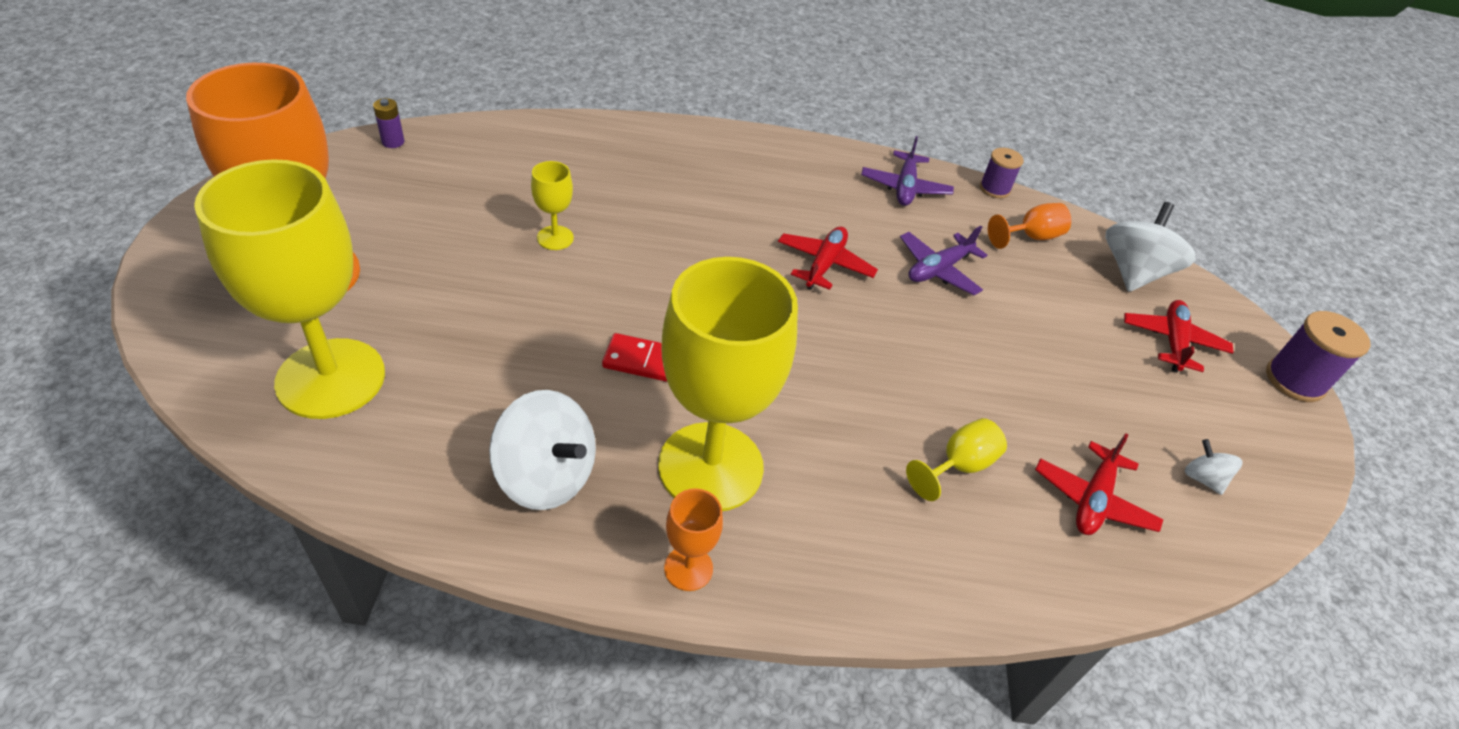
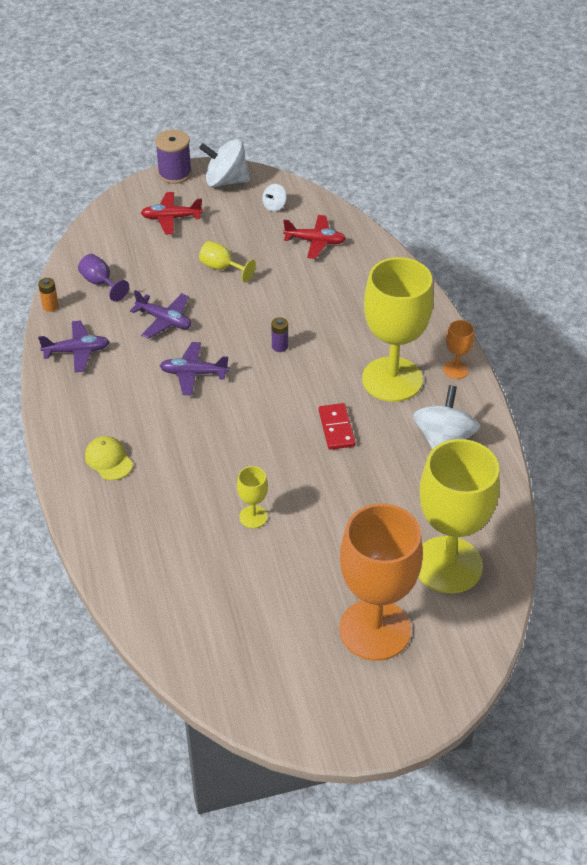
camera: 105 degrees left, 0 degrees up
purple battery [373,98,404,148] -> purple battery moved to [271,317,288,352]
red plane [778,226,878,290] -> purple plane [160,342,229,396]
yellow goblet [906,418,1007,501] -> yellow goblet moved to [199,241,256,282]
purple spool [980,148,1024,198] -> orange battery [38,278,59,312]
orange goblet [988,203,1071,249] -> purple goblet [78,254,129,302]
white spinning top [1106,202,1196,292] -> white spinning top moved to [199,139,250,187]
none -> yellow cap [85,436,133,480]

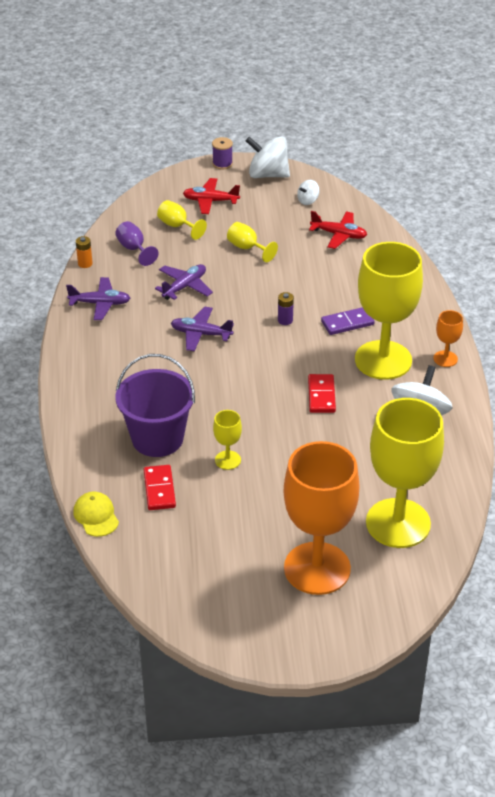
camera: 10 degrees right, 5 degrees down
yellow cap [85,436,133,480] -> yellow cap moved to [73,492,119,537]
purple plane [130,290,191,339] -> purple plane turned 90 degrees counterclockwise [155,264,213,300]
purple spool [155,130,192,184] -> purple spool [212,137,233,170], size x0.65
none -> purple bucket [116,354,195,457]
none -> red domino [144,465,176,510]
none -> yellow goblet [157,200,207,240]
none -> purple domino [321,307,375,335]

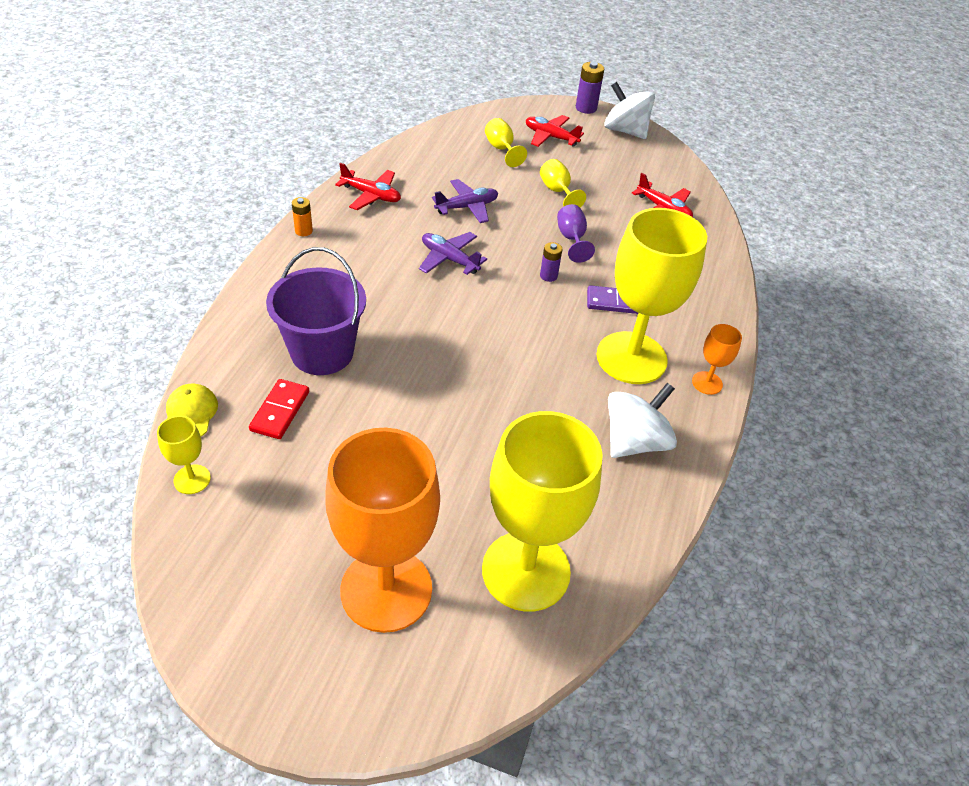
camera: 20 degrees right, 5 degrees up
purple plane [66,277,130,320] -> red plane [335,163,401,210]
orange battery [76,236,93,268] -> orange battery moved to [292,197,313,236]
purple goblet [115,221,158,266] -> purple goblet moved to [557,204,595,263]
purple spool [212,137,233,170] -> purple battery [576,62,604,114]
yellow goblet [213,410,242,470] -> yellow goblet moved to [157,416,211,494]
white spinning top [297,180,319,205] -> none
red domino [308,374,336,413] -> none

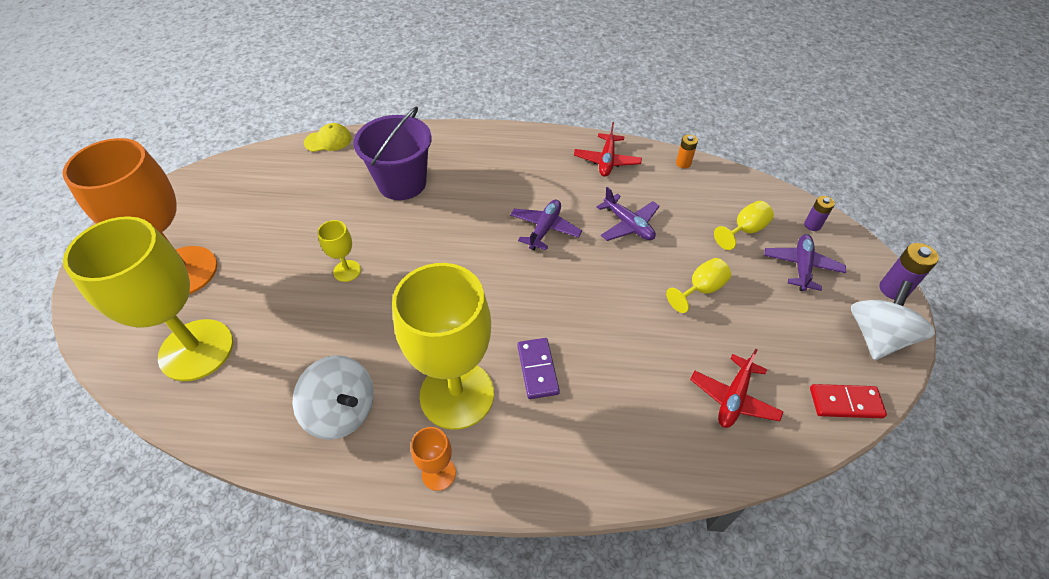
camera: 80 degrees right, 5 degrees up
yellow goblet [157,416,211,494] -> yellow goblet moved to [317,220,361,282]
red domino [249,379,309,439] -> red domino moved to [810,384,887,418]
orange battery [292,197,313,236] -> orange battery moved to [676,135,698,168]
red plane [526,115,584,147] -> purple plane [764,234,846,291]
purple battery [540,242,563,282] -> purple battery moved to [804,196,835,231]
purple goblet [557,204,595,263] -> none

